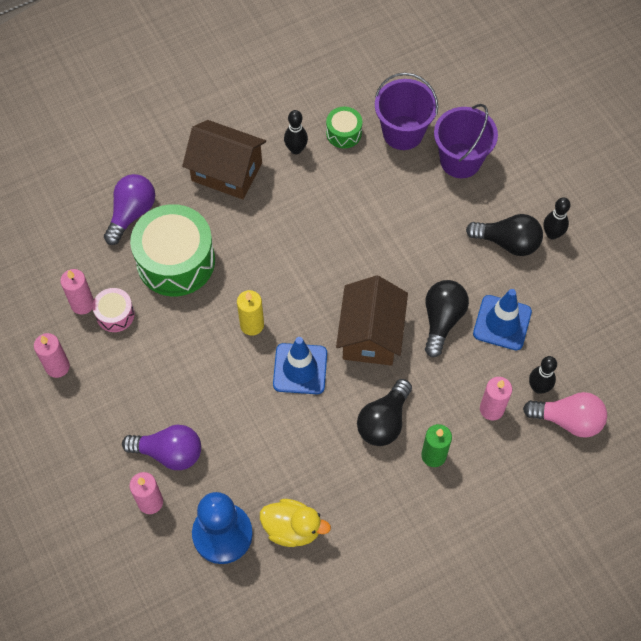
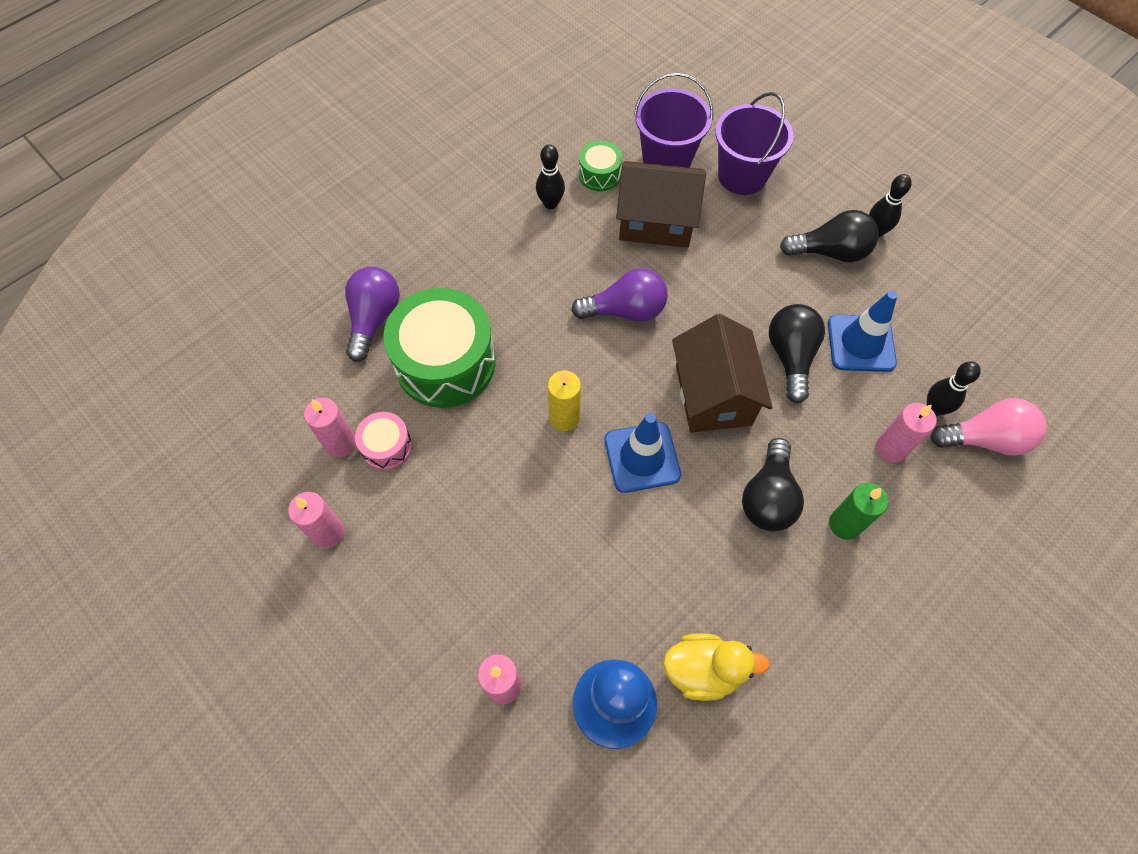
camera: 15 degrees left, 0 degrees up
purple light bulb [122,425,201,470] -> purple light bulb moved to [571,268,668,322]
brown house [182,120,266,199] -> brown house moved to [616,161,706,248]

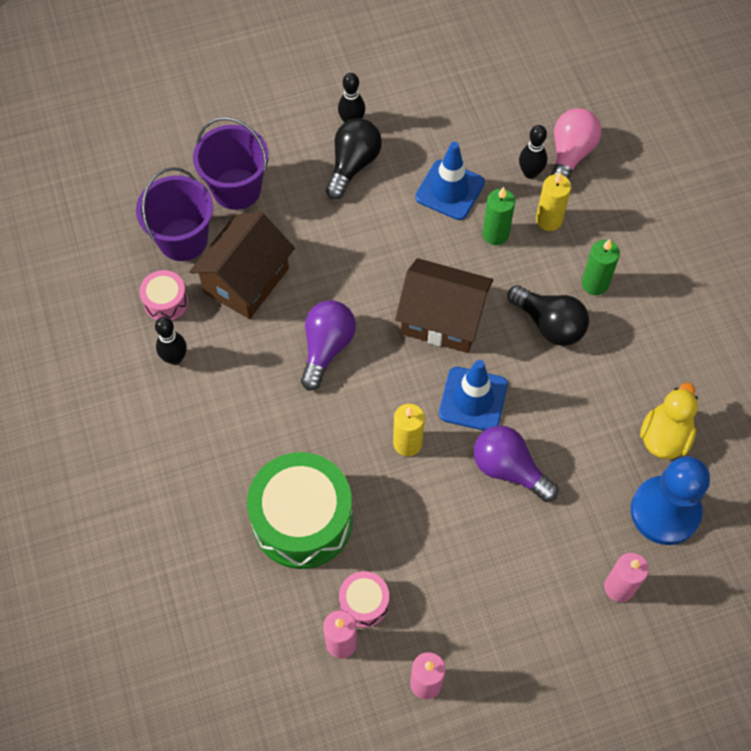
camera: 65 degrees left, 0 degrees up
purple light bulb [345,267,400,362] -> purple light bulb moved to [474,426,558,502]
green drum [579,141,623,191] -> pink drum [140,270,188,321]
black light bulb [769,304,825,404] -> none
pink candle [876,403,936,463] -> yellow candle [536,172,571,231]
none -> green candle [482,187,515,245]

